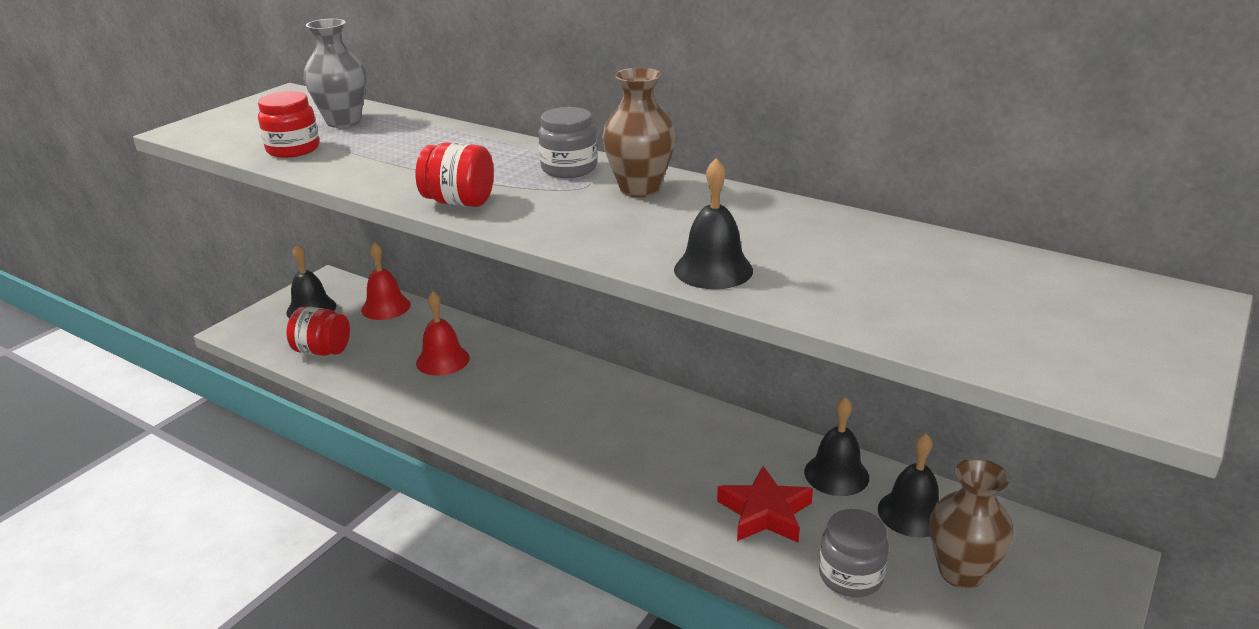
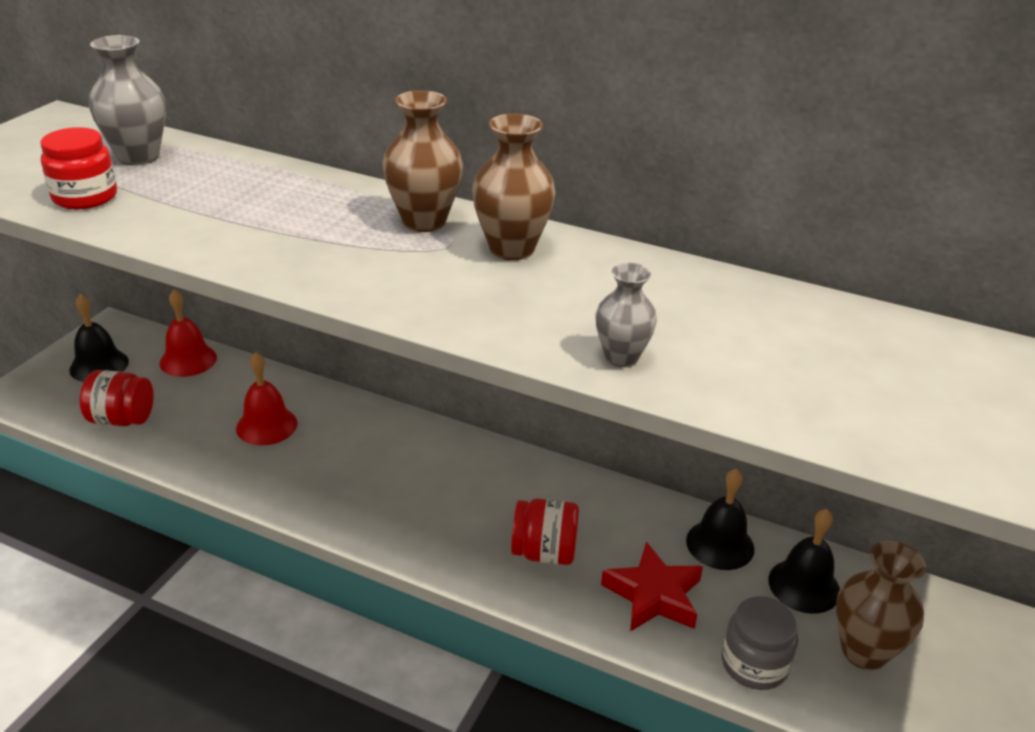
camera: 10 degrees left, 5 degrees up
red jar [416,142,494,207] -> red jar moved to [511,498,579,565]
grey jar [538,107,597,178] -> brown vase [383,90,463,232]
black bell [674,158,753,289] -> grey vase [595,263,657,367]

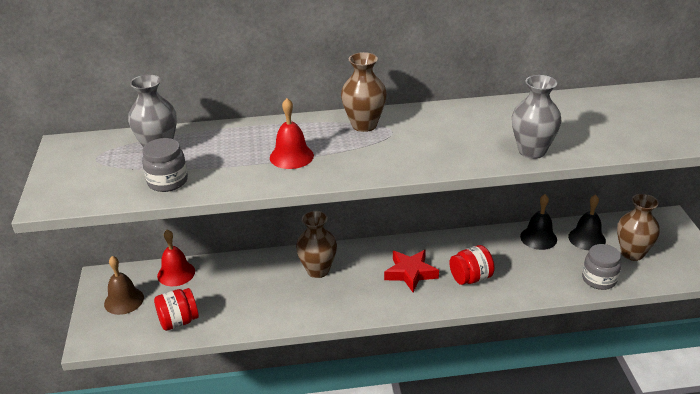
camera: 30 degrees left, 0 degrees up
red jar [40,127,117,209] -> grey jar [142,138,188,192]
black bell [69,294,129,382] -> brown bell [104,256,144,315]
red bell [236,352,298,445] -> red bell moved to [270,98,314,169]
brown vase [472,114,556,260] -> brown vase moved to [296,211,337,278]
grey vase [595,263,657,367] -> grey vase [512,75,562,159], size x1.57
red star [601,542,703,632] -> red star moved to [384,250,439,292]

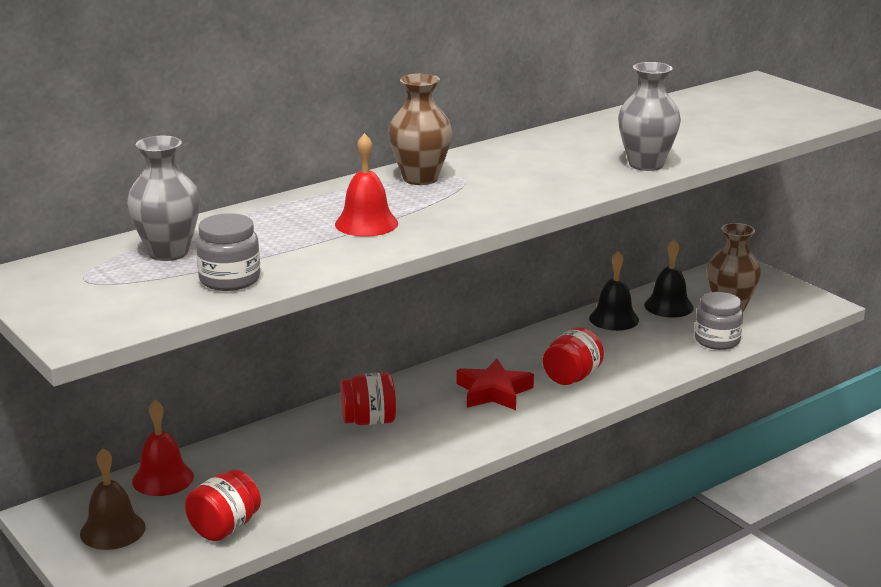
camera: 30 degrees left, 10 degrees down
brown vase [296,211,337,278] -> red jar [340,373,396,425]

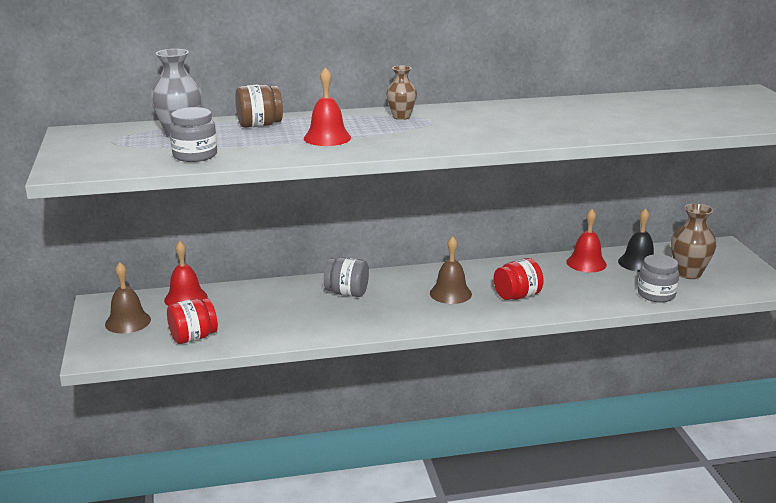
camera: 25 degrees right, 0 degrees up
red jar [340,373,396,425] -> grey jar [324,257,369,297]
brown vase [388,74,452,185] -> brown vase [386,66,417,120], size x0.64
red star [456,359,534,410] -> brown bell [430,236,472,304]
black bell [589,251,639,331] -> red bell [566,209,607,272]
grey vase [618,62,681,171] -> none
none -> brown jar [235,84,283,128]

